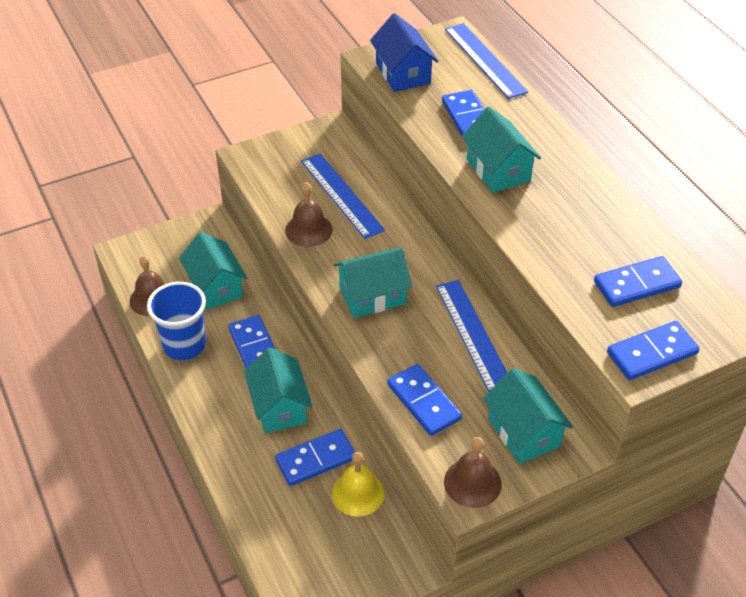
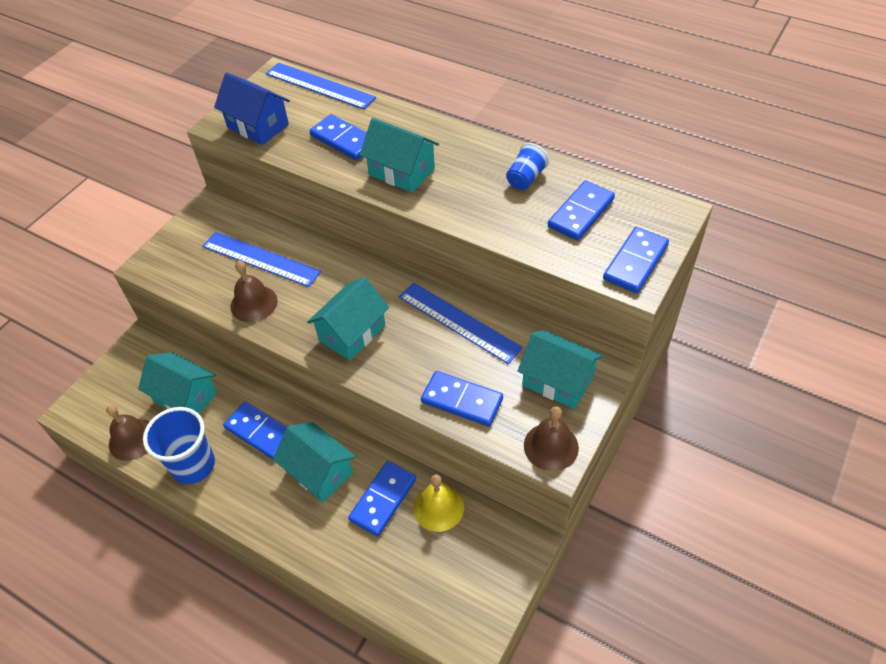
camera: 30 degrees left, 5 degrees up
none -> blue cup [506,143,550,190]

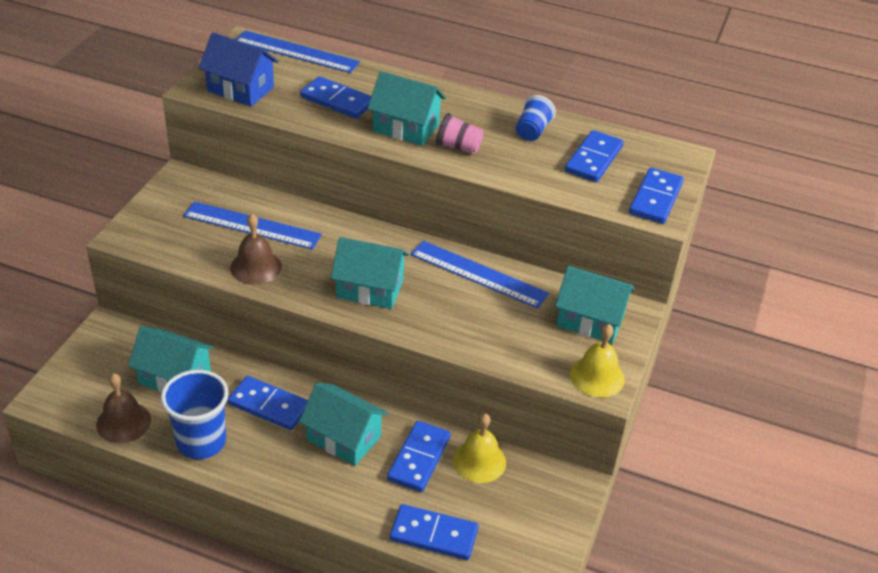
camera: 15 degrees left, 10 degrees down
turquoise house [307,277,389,360] -> turquoise house turned 75 degrees clockwise [331,237,409,309]
blue domino [421,371,503,426] -> blue domino moved to [390,504,479,560]
brown bell [524,406,579,471] -> yellow bell [570,324,625,398]
none -> pink cup [436,113,484,154]

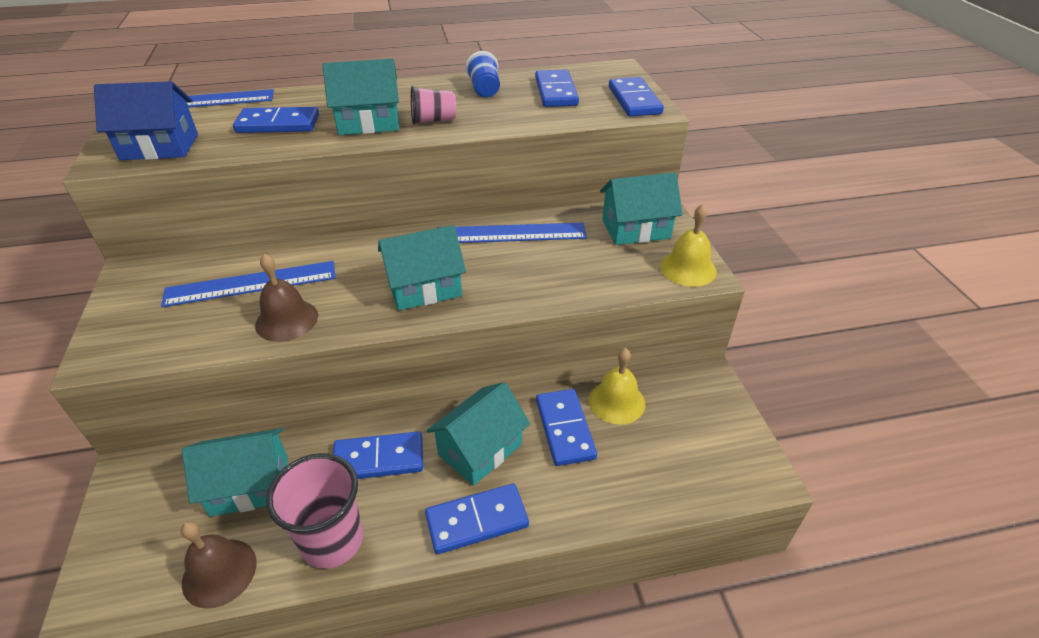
camera: 30 degrees left, 0 degrees up
blue cup [161,370,229,459] -> pink cup [266,453,363,569]
turquoise house [299,382,388,466] -> turquoise house turned 45 degrees counterclockwise [426,382,530,486]
blue domino [390,504,479,560] -> blue domino moved to [425,484,529,554]

